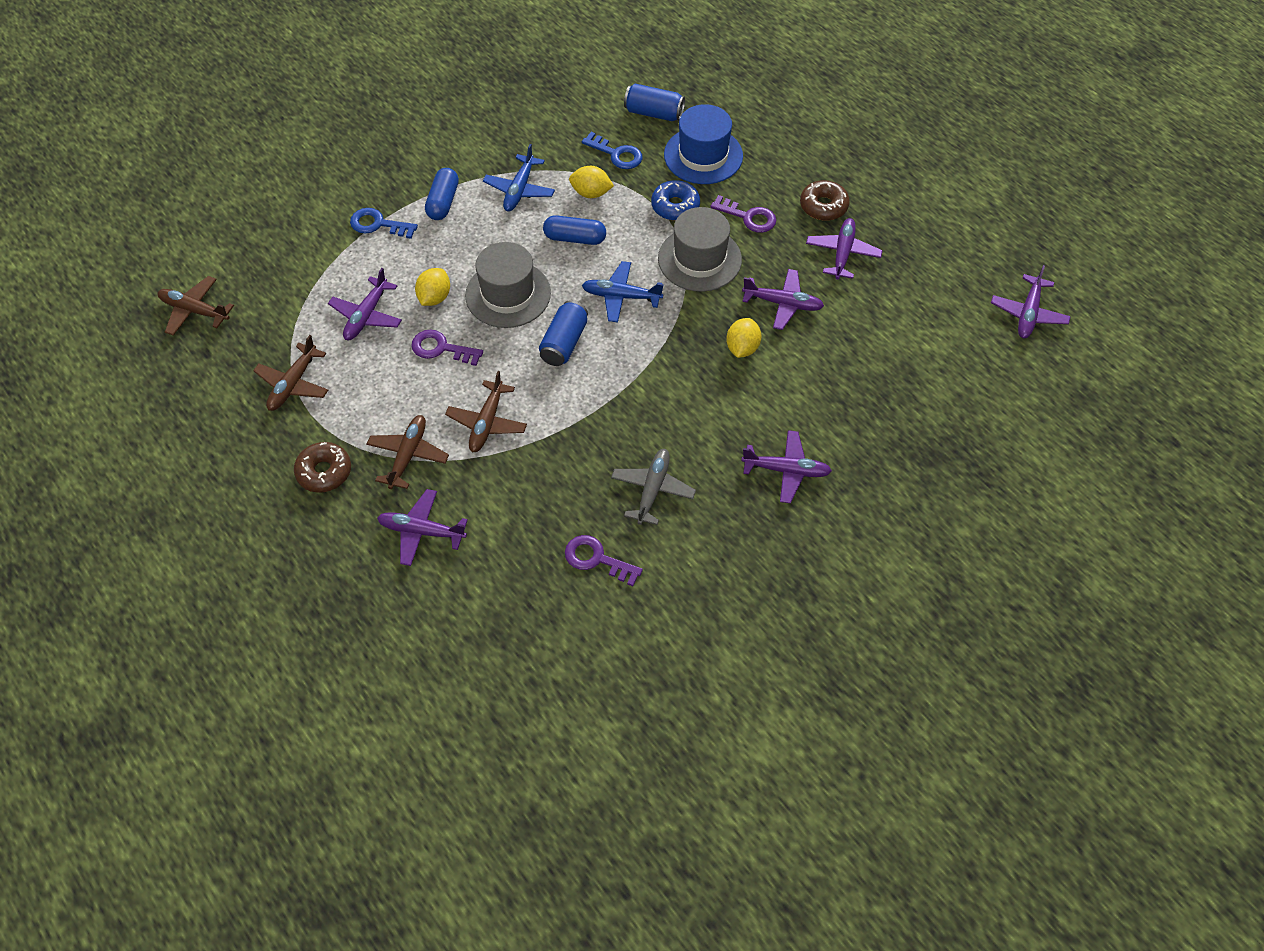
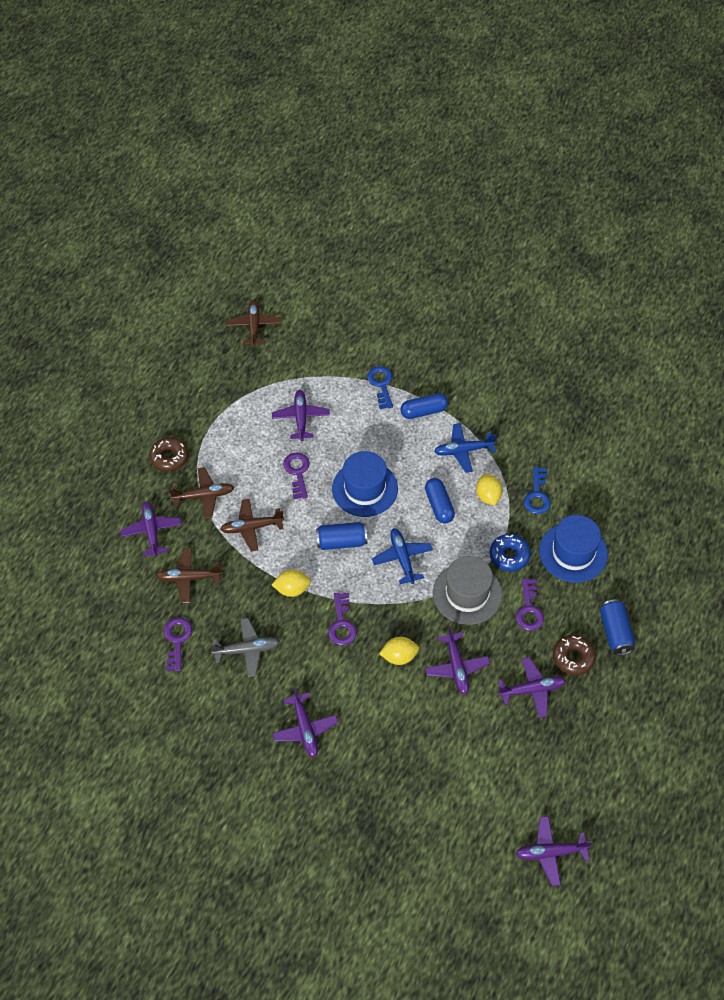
camera: 65 degrees right, 0 degrees up
brown plane [253,335,328,411] -> brown plane moved to [156,548,222,603]
purple plane [328,268,402,340] -> purple plane turned 90 degrees clockwise [272,390,330,441]
yellow lemon [415,268,450,306] -> yellow lemon moved to [272,570,311,597]
grey hat [465,242,551,328] -> blue hat [332,451,398,517]
blue can [624,84,685,121] -> blue can moved to [600,599,635,655]
none -> purple key [328,593,357,645]

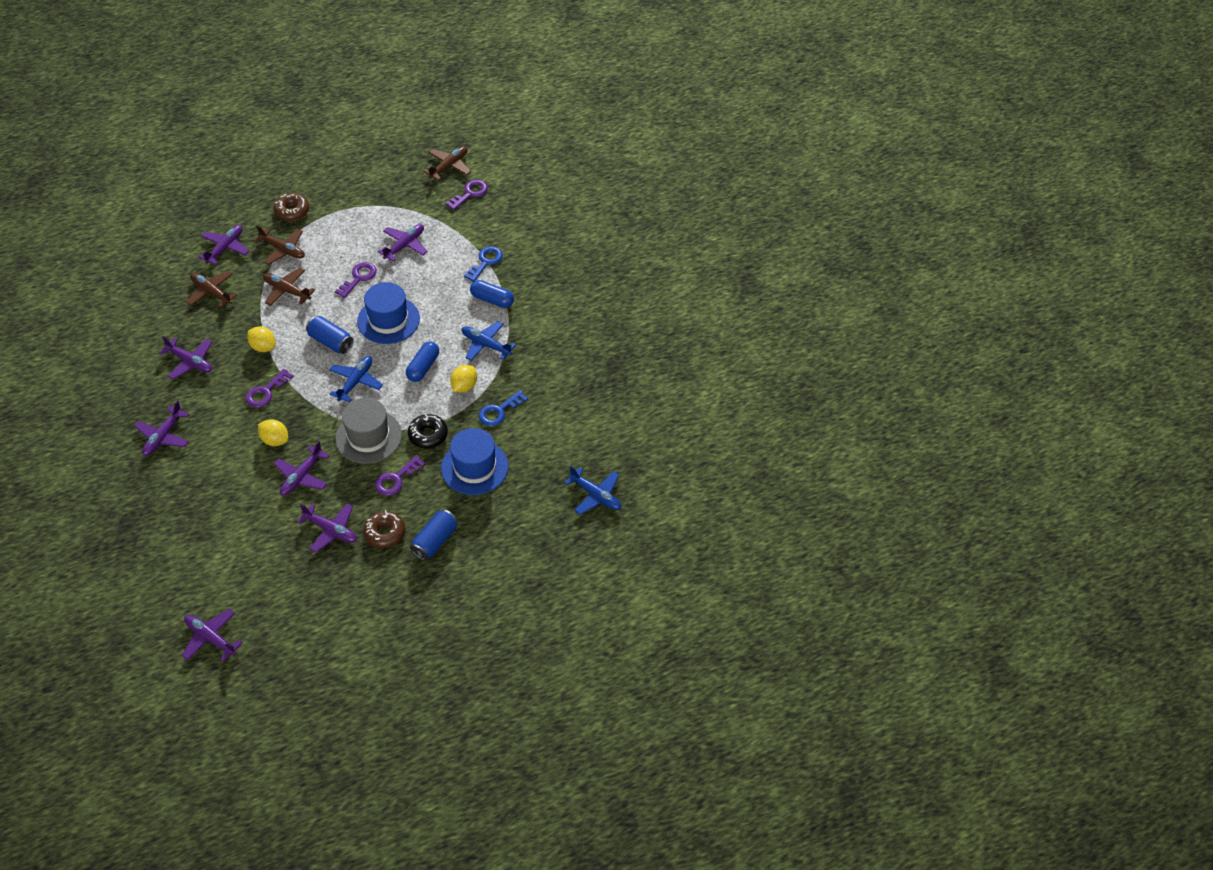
camera: 40 degrees right, 5 degrees down
purple key [164,617,192,671] -> purple key moved to [445,180,488,210]
grey plane [210,618,280,677] -> purple plane [159,336,212,379]
blue donut [490,534,531,571] -> black donut [408,413,448,448]
none -> blue plane [564,465,621,515]

